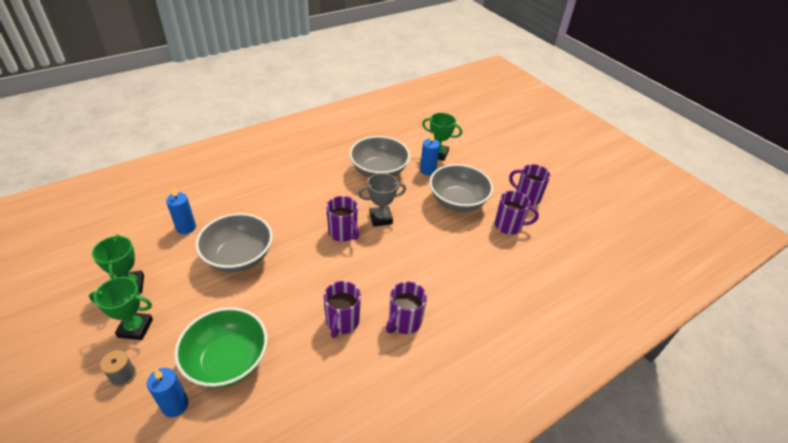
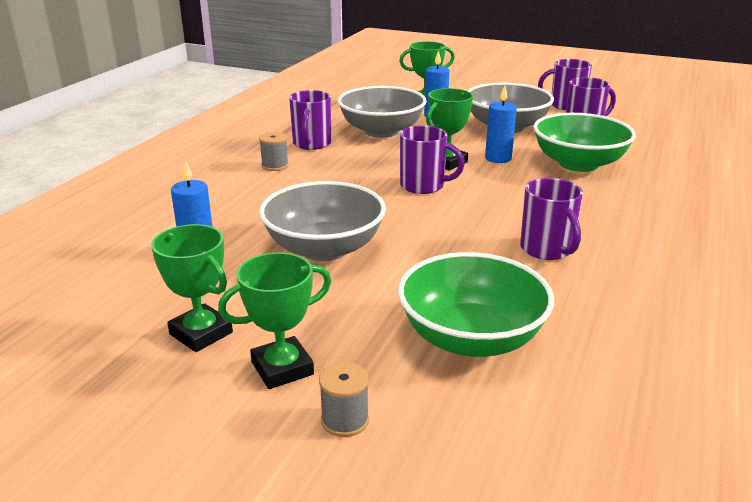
camera: 30 degrees left, 15 degrees down
blue candle [147,368,189,417] -> blue candle moved to [485,85,517,163]
grey trophy [358,173,406,227] -> green trophy [426,88,473,170]
purple mug [386,282,427,334] -> purple mug moved to [289,90,331,150]
none -> grey spool [259,132,289,171]
none -> green bowl [533,113,636,172]

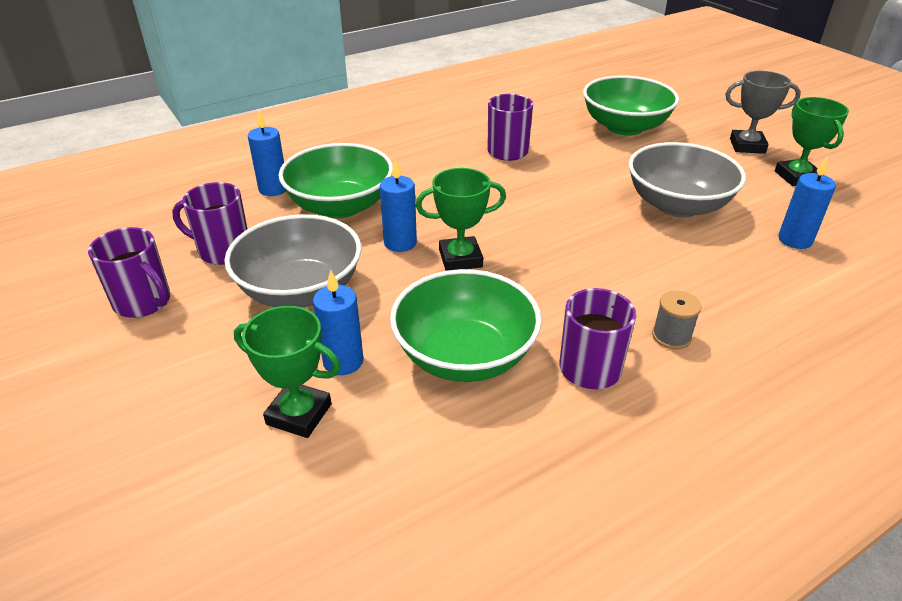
camera: 145 degrees left, 10 degrees up
green trophy [218,252,331,389] -> grey trophy [725,71,801,154]
grey spool [319,362,369,437] -> none
grey bowl [338,86,427,138] -> green bowl [390,269,542,382]
purple mug [400,125,465,194] -> none
none -> blue candle [248,111,286,196]

